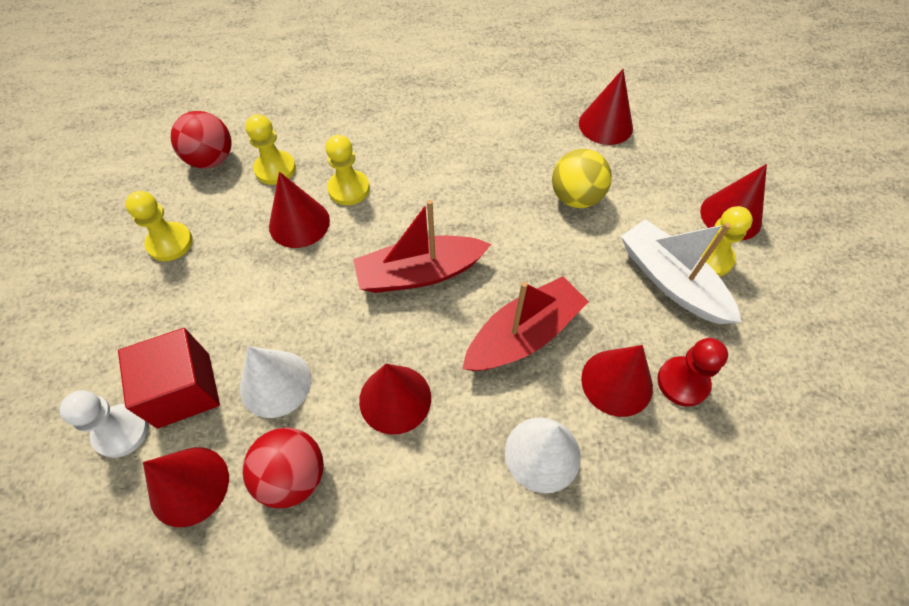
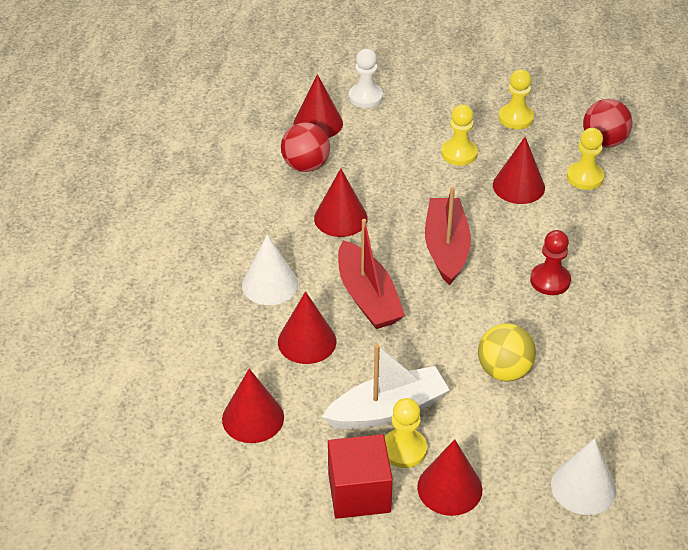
camera: 105 degrees right, 15 degrees down
red cube [118,328,220,429] -> red cube moved to [328,434,393,519]
white cone [240,346,311,418] -> white cone moved to [551,439,617,515]
yellow pawn [326,135,370,205] -> yellow pawn moved to [441,104,478,166]
red cone [579,69,633,145] -> red cone moved to [222,369,284,443]
red pawn [657,338,728,407] -> red pawn moved to [530,230,571,295]

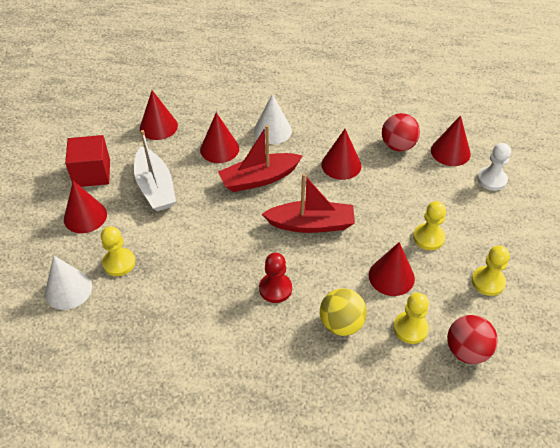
camera: 90 degrees right, 5 degrees up
yellow pawn [385,398,427,468] -> yellow pawn moved to [101,226,135,276]
yellow ball [478,323,536,381] -> yellow ball moved to [320,289,367,336]

